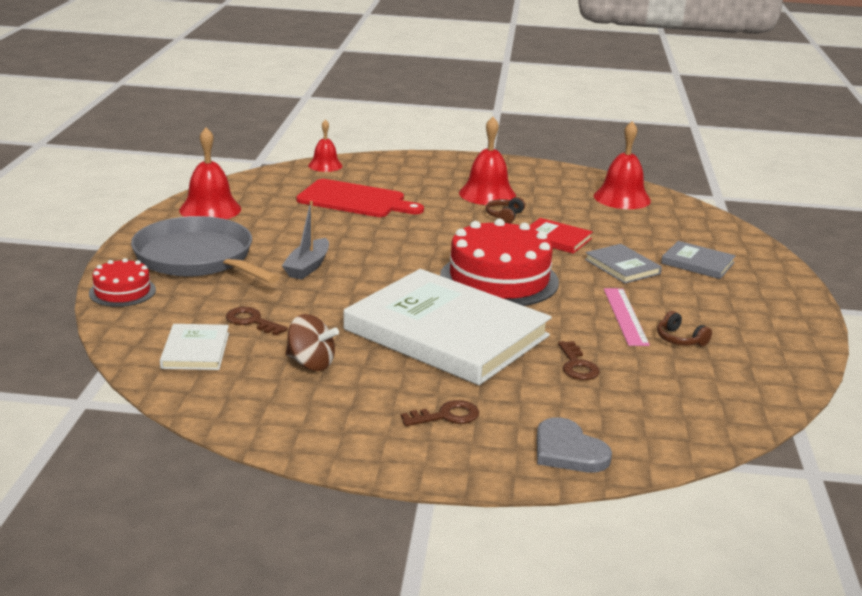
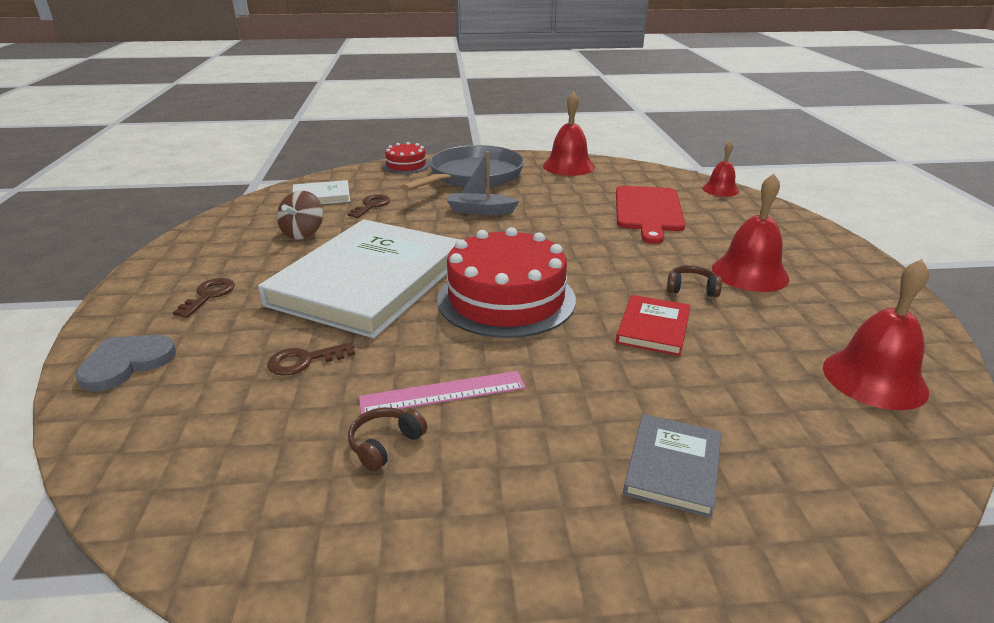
camera: 80 degrees right, 5 degrees up
brown key [401,400,479,426] -> brown key turned 135 degrees counterclockwise [173,278,235,318]
grey book [585,244,662,284] -> none

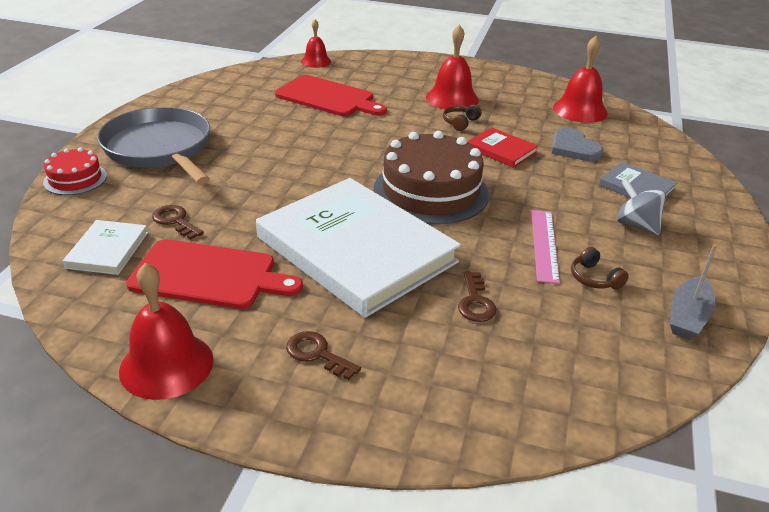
camera: 70 degrees left, 5 degrees up
grey heart [75,335,176,392] -> grey heart moved to [552,128,603,161]
brown spinning top [277,191,323,239] -> red cutting board [126,239,303,309]
red cake [437,227,576,338] -> brown cake [373,131,489,225]
grey boat [446,151,519,215] -> grey boat moved to [670,244,717,340]
red bell [543,91,595,176] -> red bell moved to [119,263,214,400]
none -> grey spinning top [617,179,666,235]

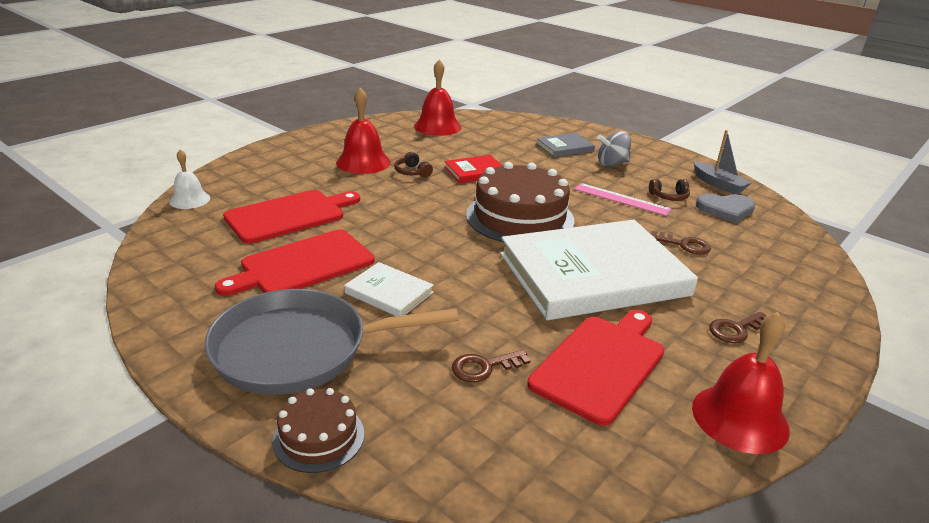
camera: 65 degrees left, 5 degrees down
red cake [43,148,107,195] -> brown cake [273,388,364,473]
white book [63,220,148,275] -> white book moved to [344,262,434,316]
red bell [301,19,331,68] -> white bell [169,149,210,209]
grey heart [552,128,603,161] -> grey heart moved to [696,194,755,223]
none -> red cutting board [215,230,375,296]

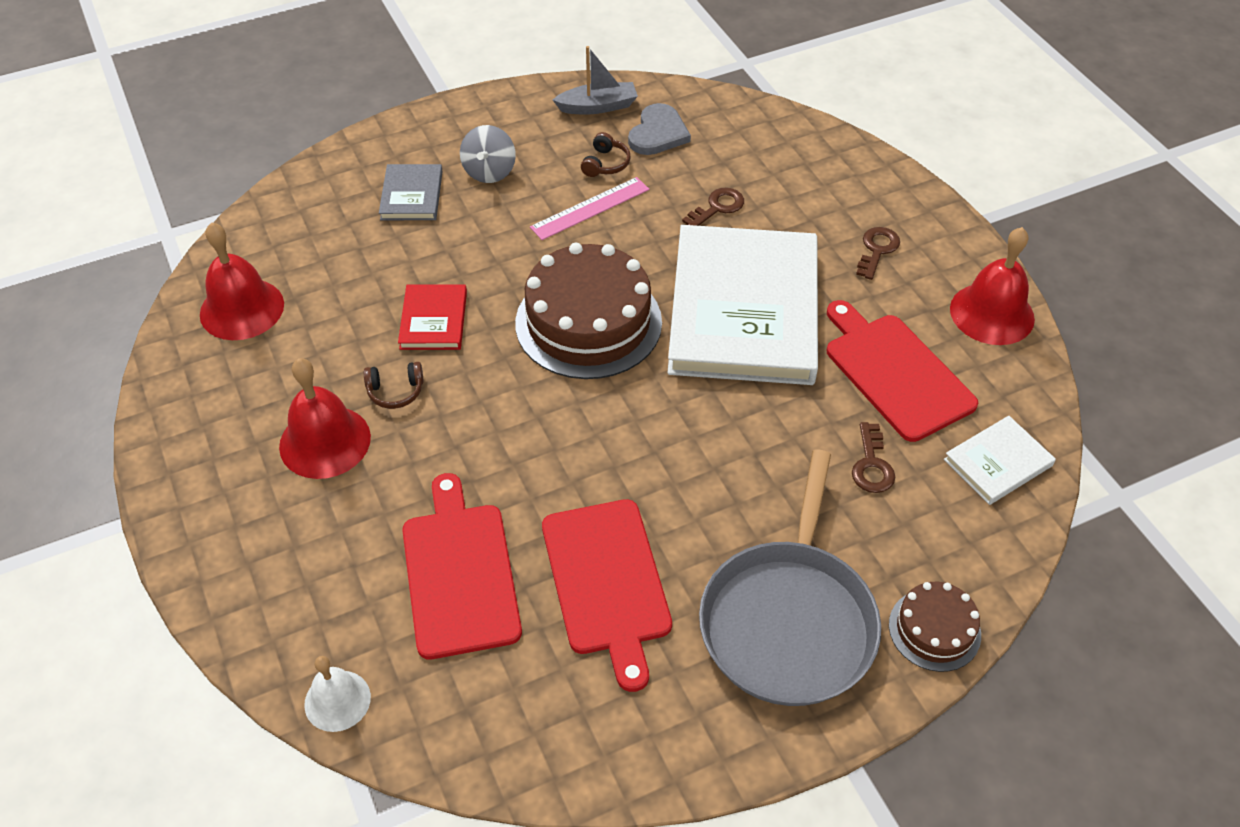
camera: 65 degrees left, 20 degrees up
white book [344,262,434,316] -> white book moved to [944,416,1056,505]
brown key [709,311,766,343] -> brown key turned 150 degrees counterclockwise [856,227,900,280]

